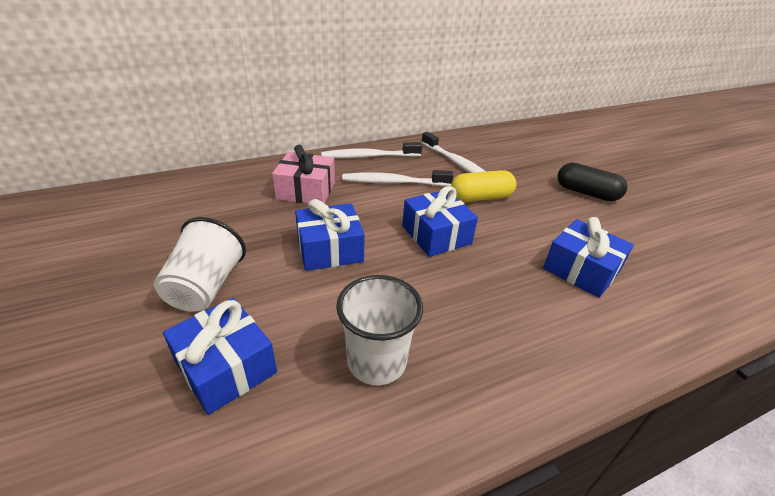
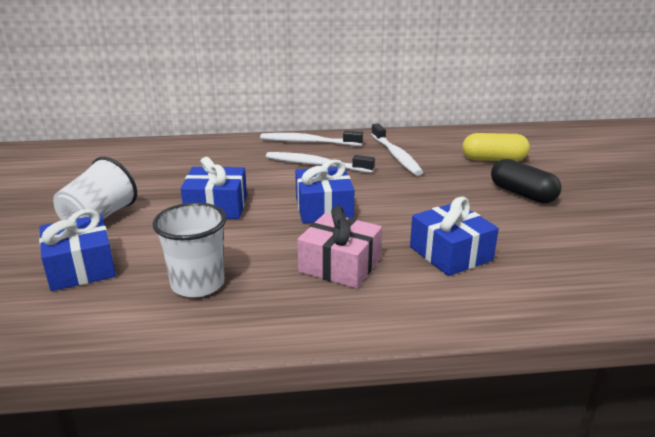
camera: 20 degrees right, 10 degrees down
pink gift [272,145,335,204] -> pink gift moved to [297,205,382,289]
yellow capsule [451,170,516,202] -> yellow capsule moved to [462,133,530,161]

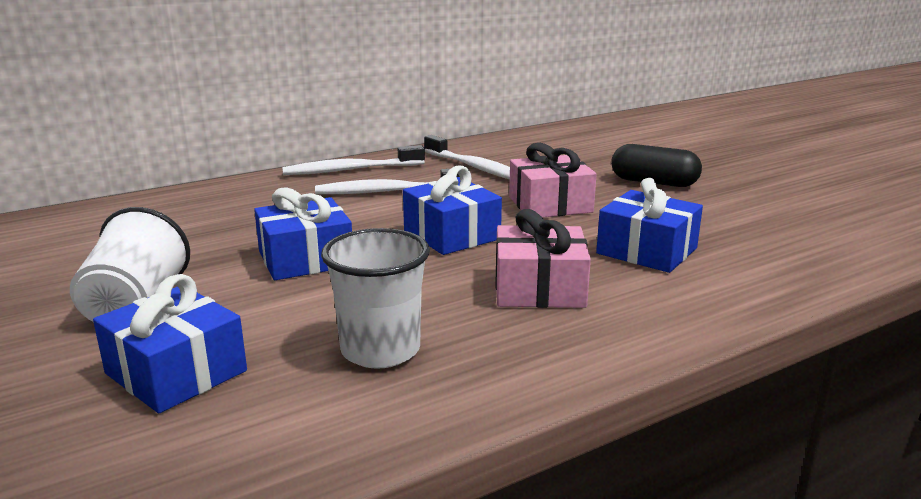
camera: 25 degrees left, 5 degrees down
yellow capsule [462,133,530,161] -> none
none -> pink gift [509,143,597,218]

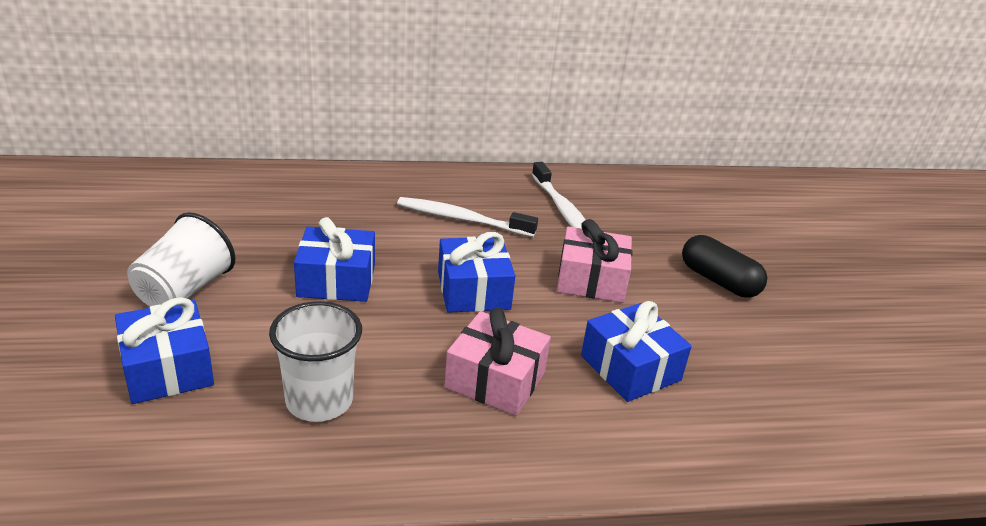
camera: 20 degrees right, 10 degrees up
white toothbrush [282,145,425,175] -> none

